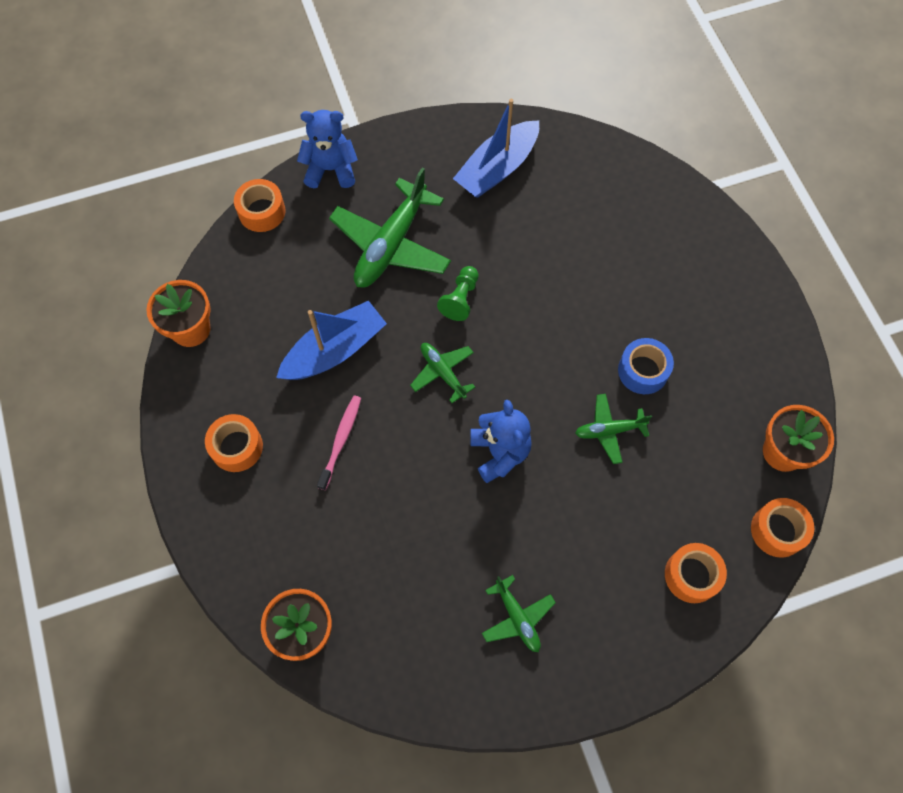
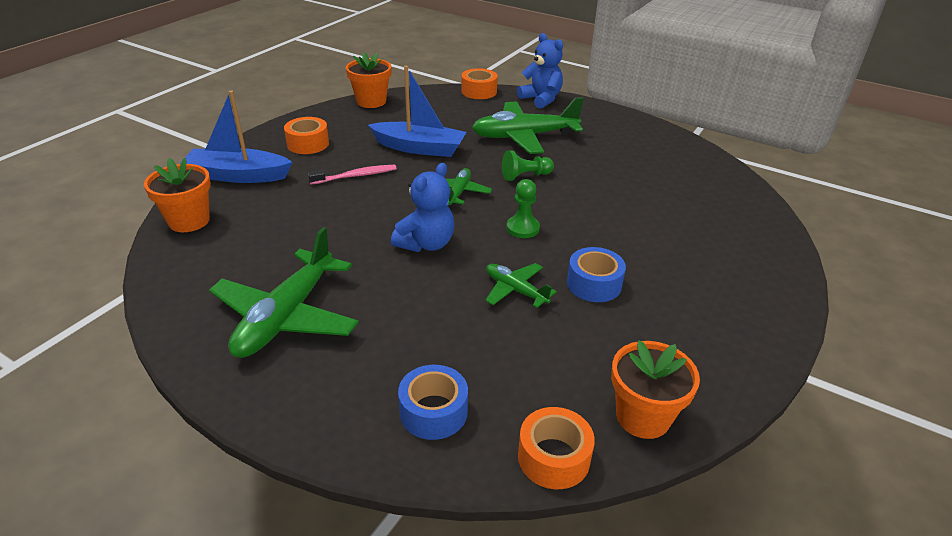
camera: 50 degrees right, 30 degrees down
blue boat [453,99,539,198] -> blue boat moved to [185,91,292,183]
green plane [482,575,556,652] -> green plane [209,227,359,358], size x1.91
orange tape [665,543,727,603] -> blue tape [398,365,468,440]
none -> green pawn [507,179,540,238]

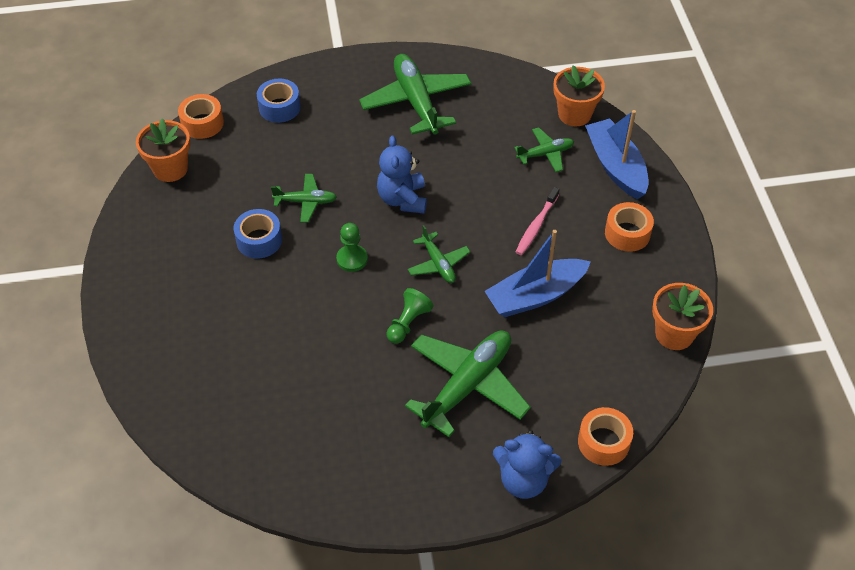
camera: 140 degrees right, 15 degrees up
blue boat [185,91,292,183] -> blue boat turned 75 degrees counterclockwise [585,110,649,199]
none -> green plane [514,128,574,172]

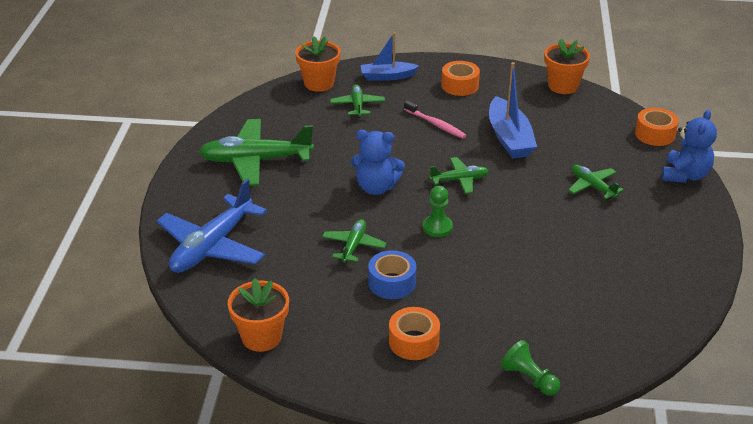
camera: 75 degrees left, 15 degrees down
orange tape [178,94,224,139] -> orange tape moved to [389,307,440,360]
blue tape [257,79,301,123] -> blue plane [157,179,267,273]
green pawn [386,288,434,344] -> green pawn moved to [501,340,560,396]
green plane [405,330,531,437] -> green plane [568,165,624,199], size x0.52
blue boat [585,110,649,199] -> blue boat [360,32,419,81], size x0.66

